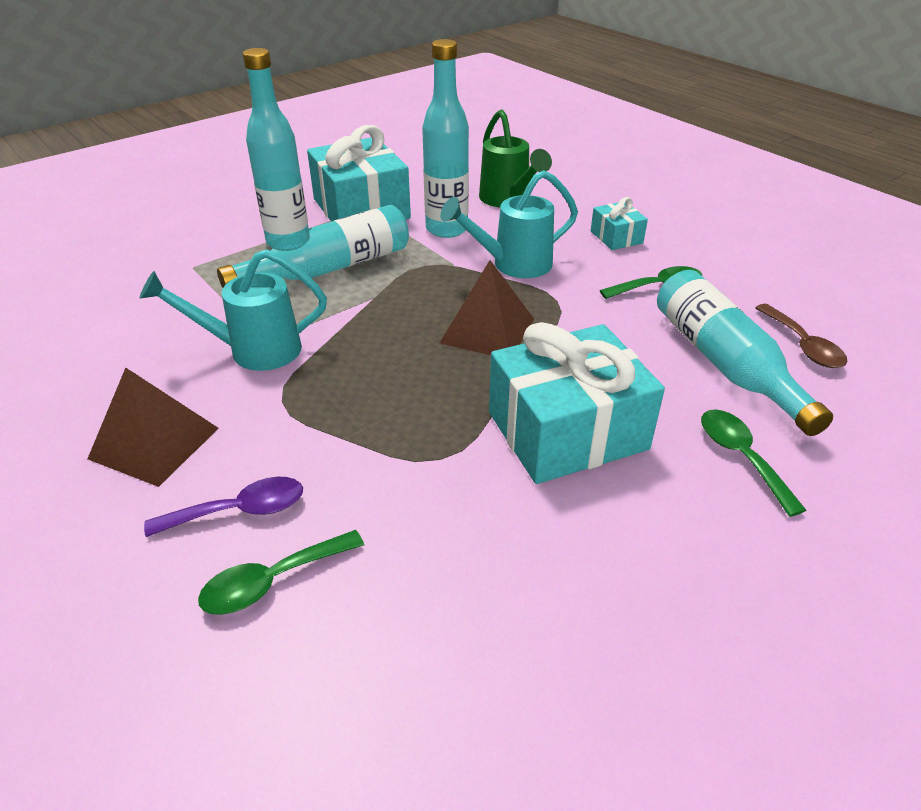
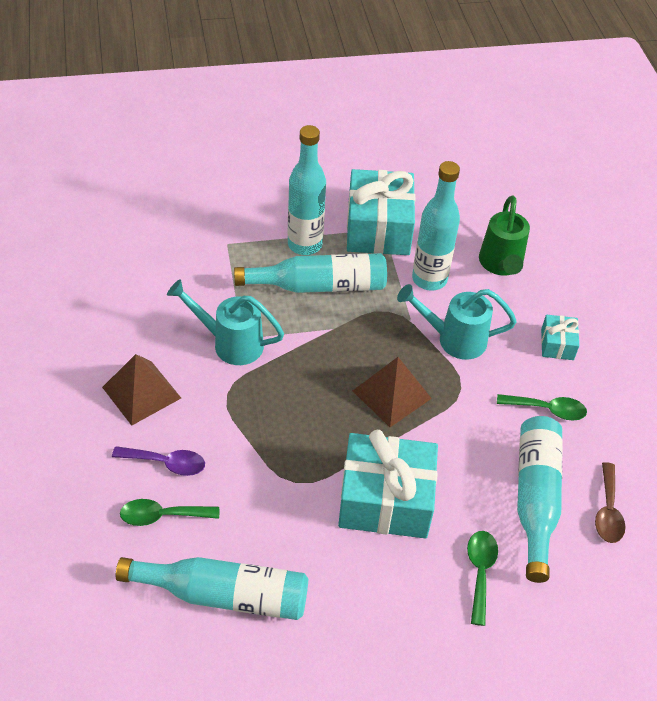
camera: 25 degrees right, 10 degrees up
none -> turquoise bottle [116,557,308,620]

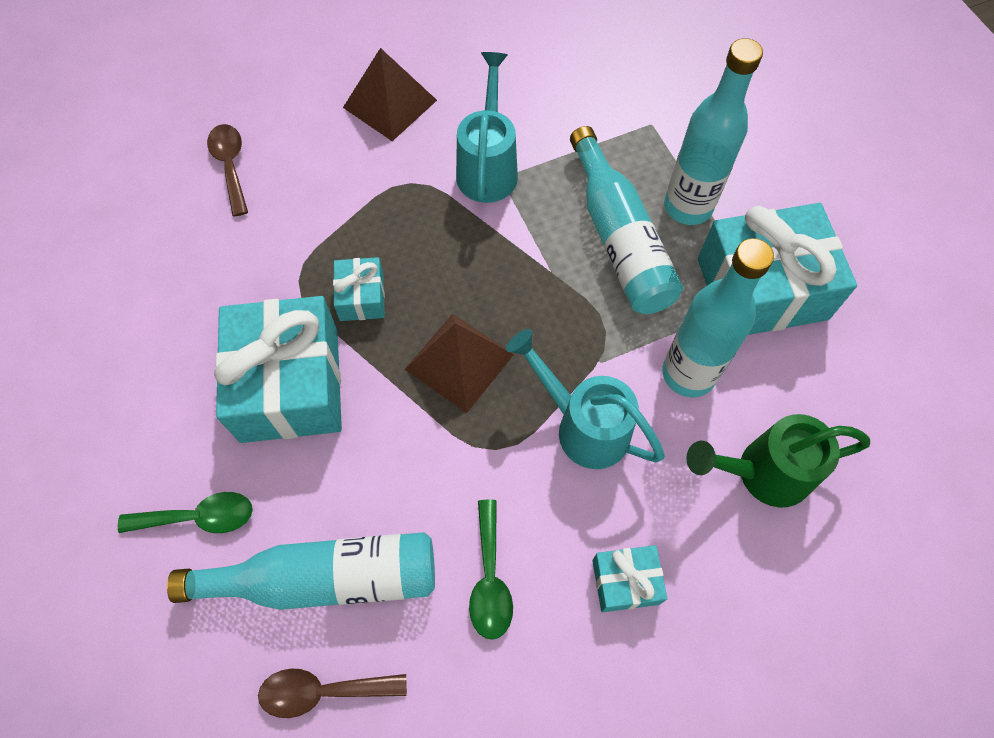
camera: 80 degrees right, 15 degrees up
purple spoon [112,446,205,476] -> none
turquoise bottle [116,557,308,620] -> none
green spoon [120,499,219,526] -> brown spoon [207,124,248,217]
turquoise watering can [397,284,517,360] -> turquoise watering can turned 45 degrees counterclockwise [506,329,665,469]
none -> turquoise gift [333,257,385,321]

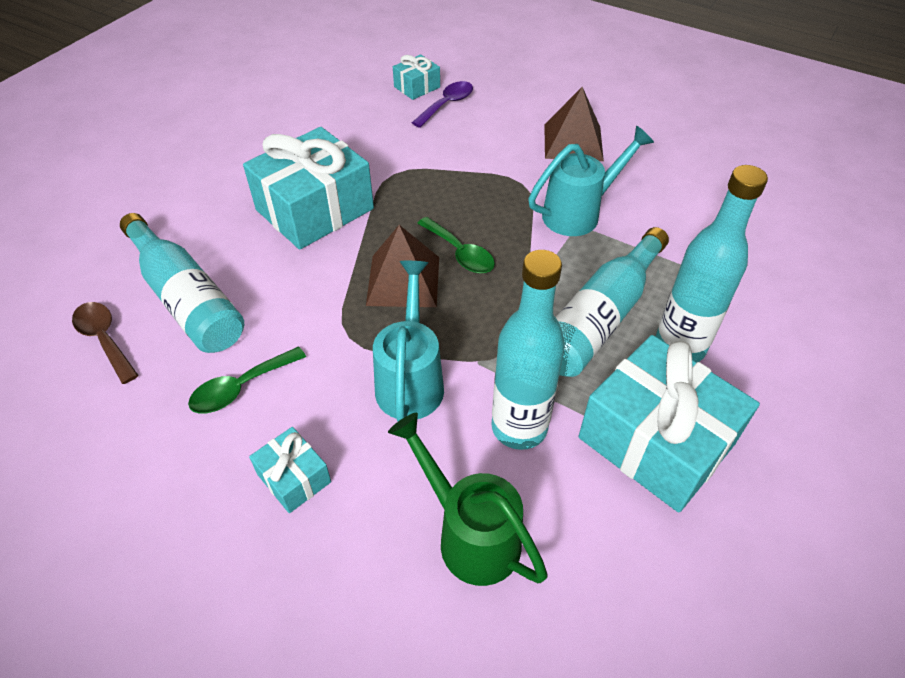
camera: 55 degrees right, 15 degrees down
green spoon [118,492,253,533] -> green spoon moved to [417,217,495,274]
brown spoon [207,124,248,217] -> purple spoon [412,81,473,128]
turquoise gift [333,257,385,321] -> turquoise gift moved to [393,54,440,100]

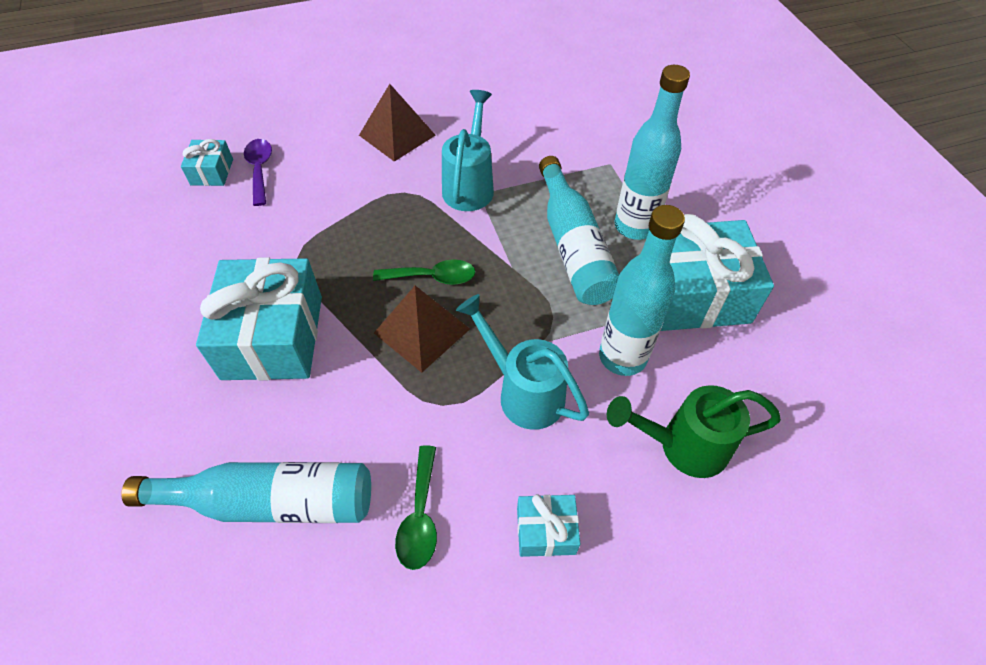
camera: 50 degrees left, 5 degrees up
brown spoon [72,302,138,384] -> none

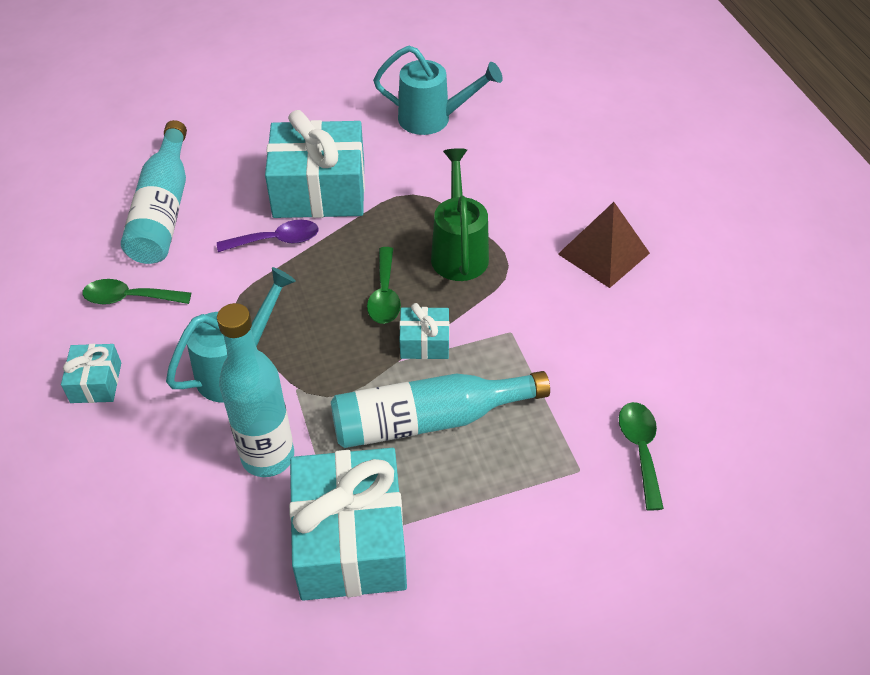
camera: 90 degrees right, 5 degrees down
turquoise gift [181,139,233,186] -> turquoise gift moved to [399,303,450,359]
purple spoon [244,139,272,206] -> purple spoon moved to [217,220,319,252]
brown pyramid [374,286,470,373] -> none
turquoise watering can [442,90,494,211] -> turquoise watering can moved to [373,46,503,135]
green watering can [607,385,781,478] -> green watering can moved to [431,148,489,281]
turquoise bottle [615,65,690,240] -> none
none -> green spoon [619,402,664,511]

